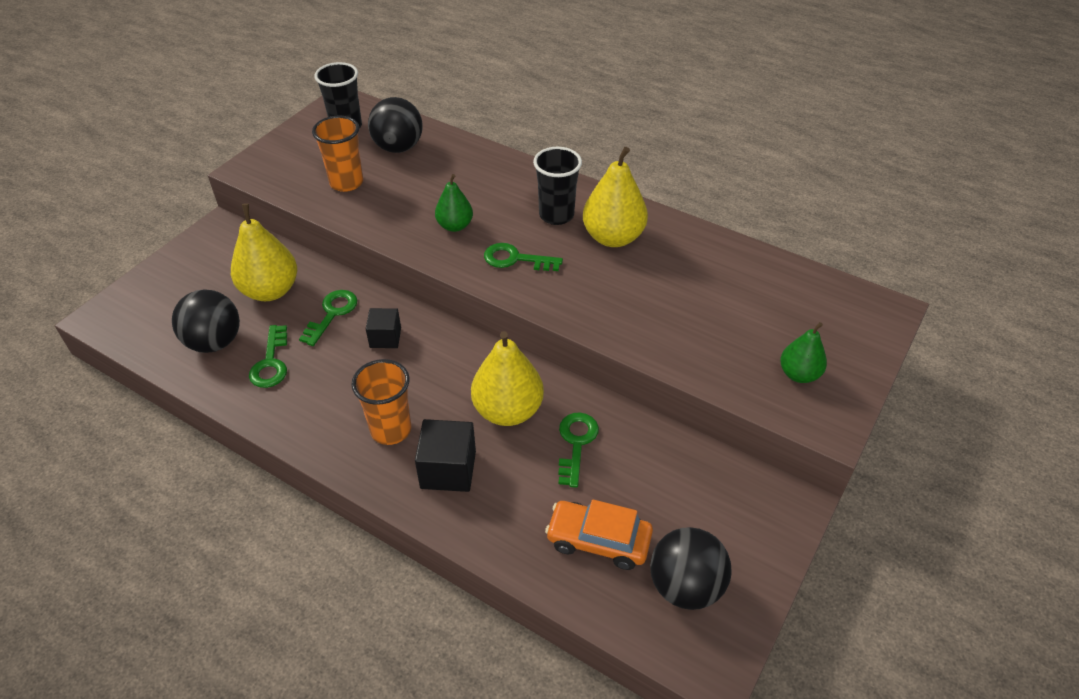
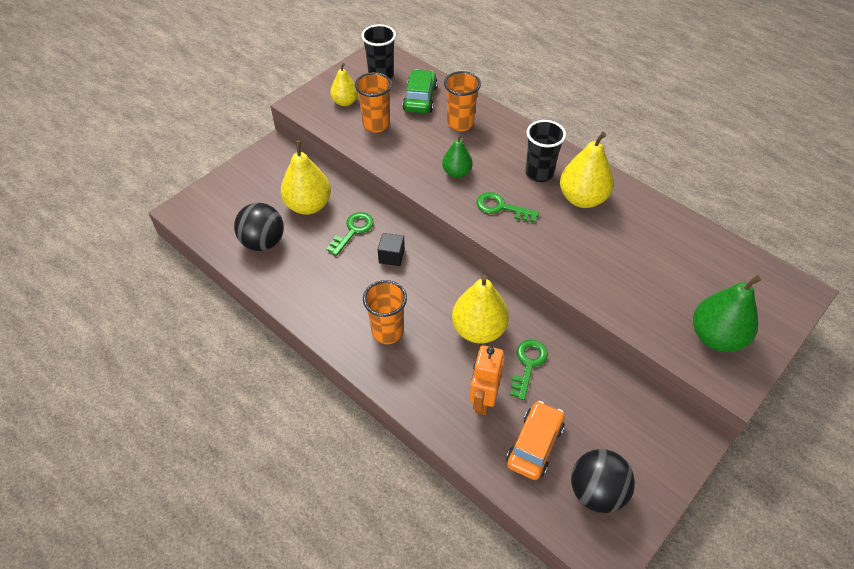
camera: 10 degrees right, 5 degrees up
green key [249,325,287,388] -> none
black ball [368,97,423,153] -> green car [403,69,438,113]
black cube [415,419,476,492] -> none
orange car [545,500,653,570] -> orange car turned 90 degrees clockwise [506,401,564,480]
green pear [780,322,827,383] -> green pear [693,275,761,352], size x1.67
none -> yellow pear [330,63,358,106]
none -> orange cup [444,71,481,131]
none -> orange robot [469,345,504,415]

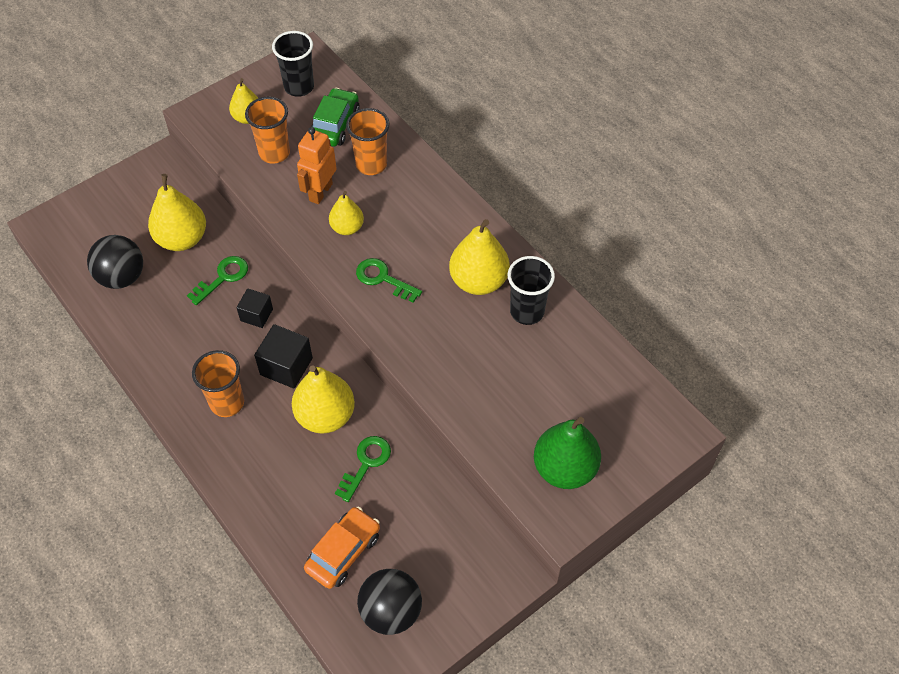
camera: 10 degrees right, 5 degrees up
green pear [442,134,473,178] -> yellow pear [329,191,364,235]
orange robot [469,345,504,415] -> orange robot moved to [297,127,337,204]
black cup [525,120,566,182] -> black cup moved to [508,256,555,325]
none -> black cube [254,324,313,389]

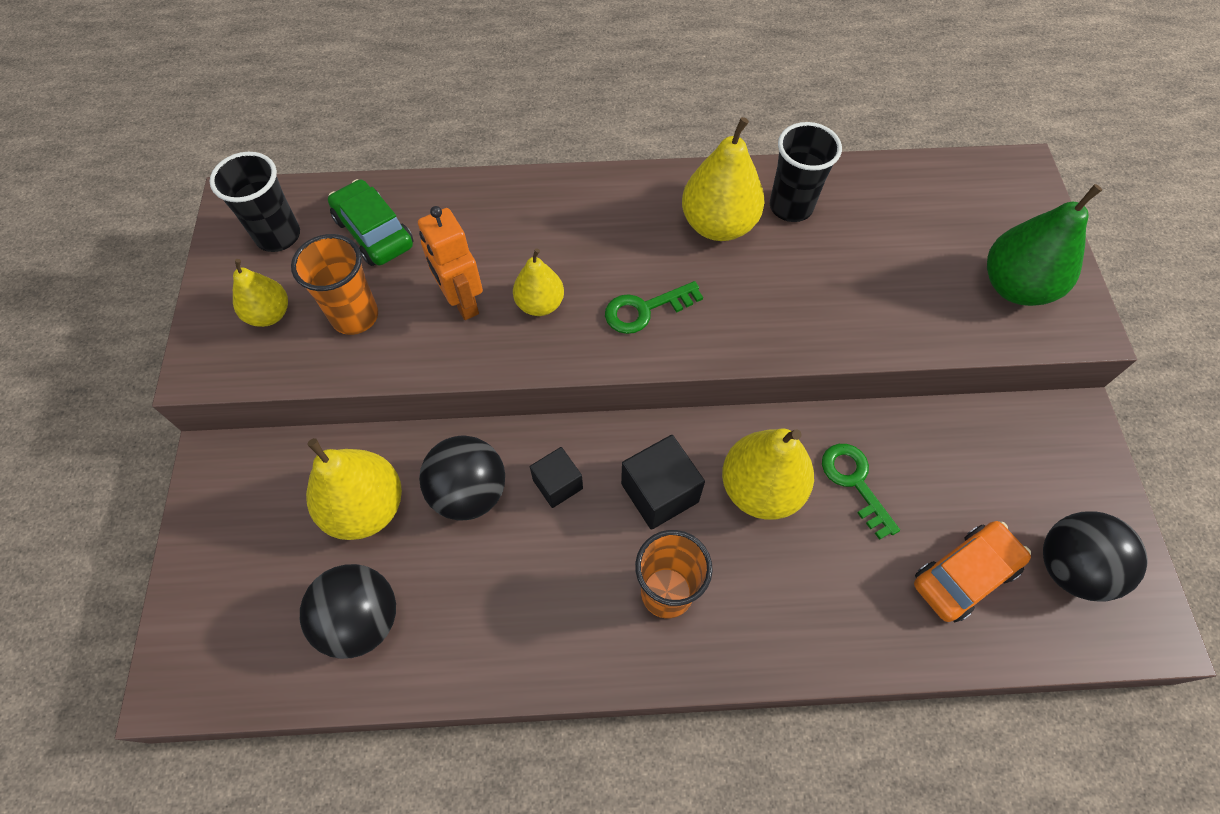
camera: 55 degrees left, 5 degrees up
green key [187,256,248,305] -> black ball [419,436,505,521]
orange car [304,507,380,589] -> orange car turned 75 degrees clockwise [914,521,1031,622]
orange cup [346,108,390,175] -> none

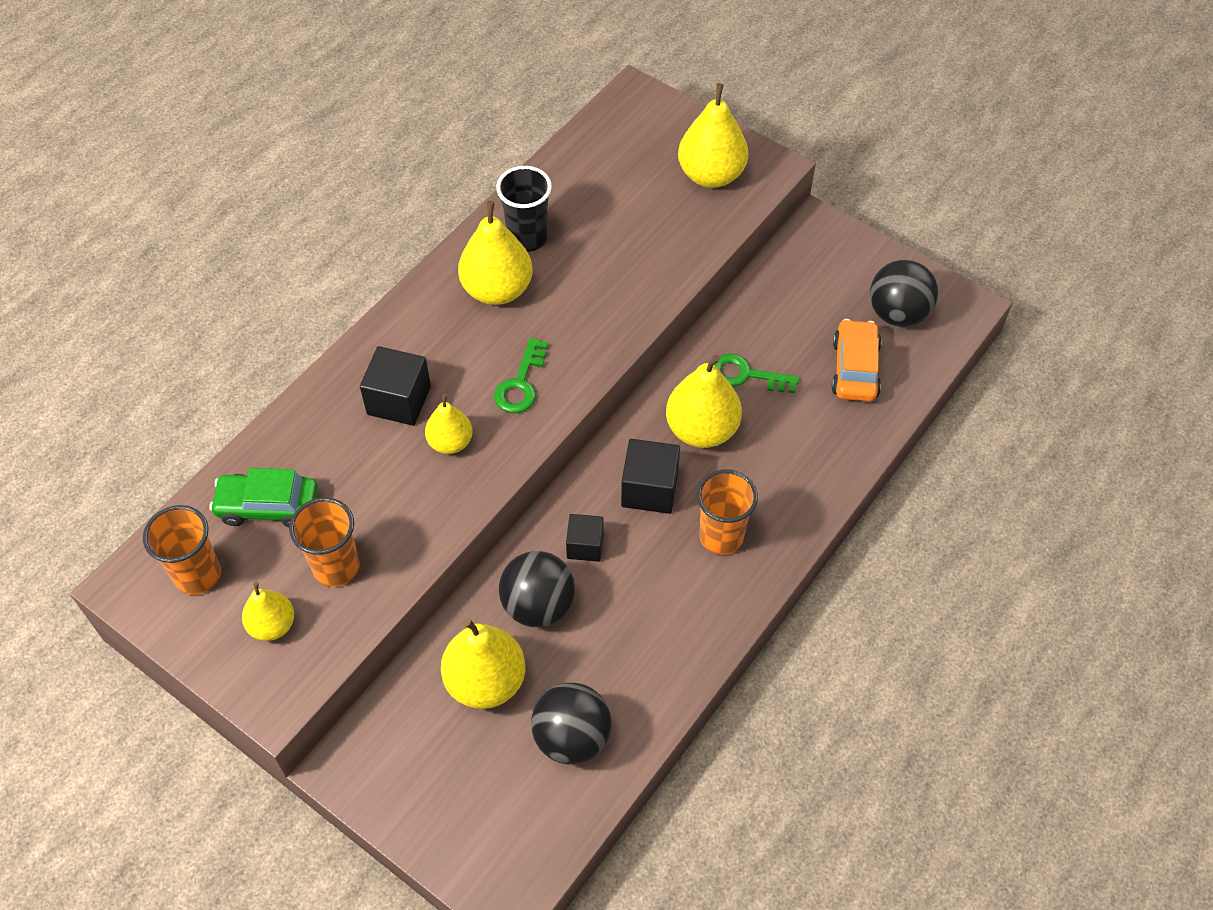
camera: 50 degrees left, 5 degrees down
black cup [210,152,300,252] -> orange cup [143,505,221,595]
orange robot [418,206,483,320] -> none
green pear [987,184,1102,306] -> yellow pear [678,83,748,188]
none -> black cube [360,346,431,426]

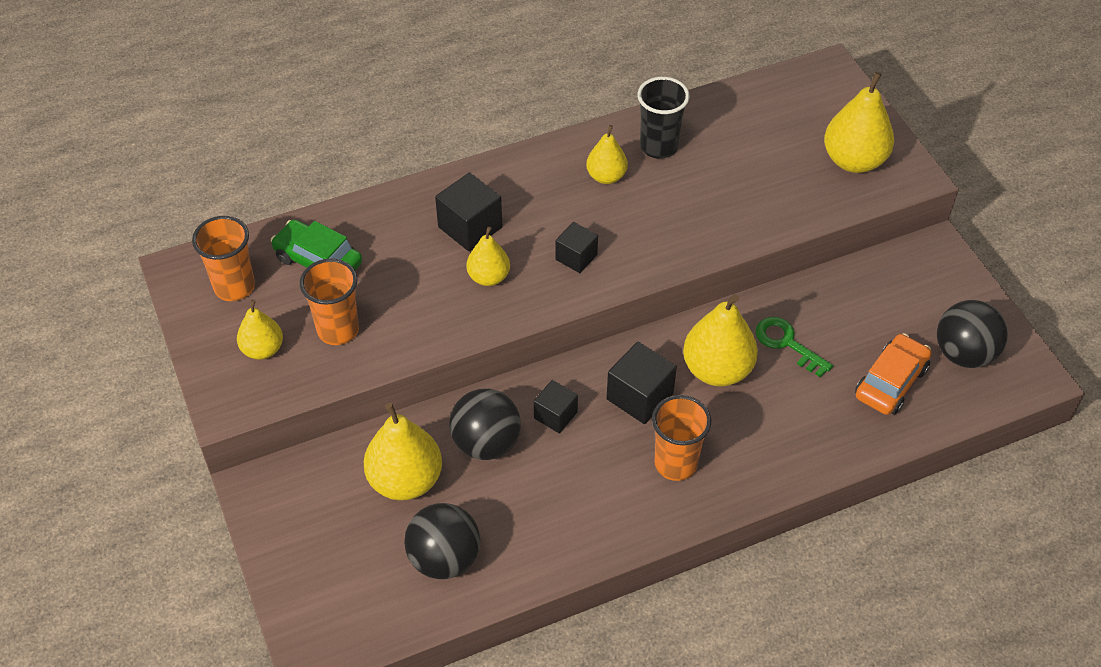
camera: 30 degrees right, 5 degrees down
yellow pear [458,201,533,305] -> yellow pear [586,125,628,184], size x0.60
green key [494,337,548,413] -> black cube [555,222,598,273]

